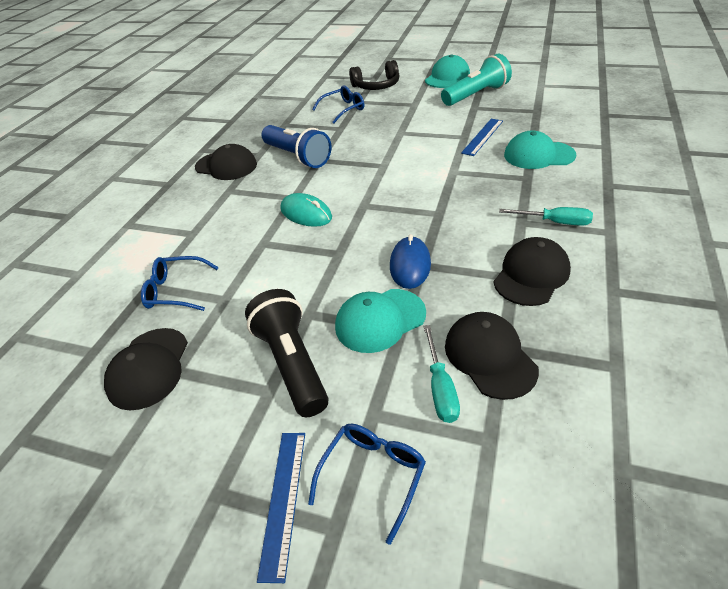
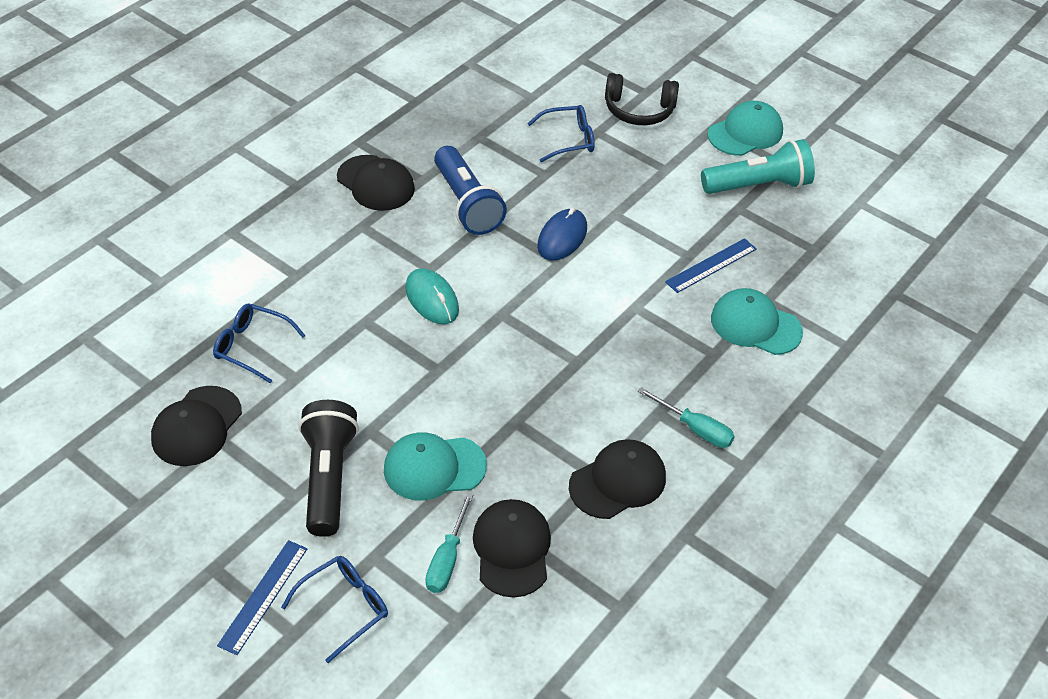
camera: 15 degrees right, 5 degrees up
blue mouse [390,234,431,289] -> blue mouse moved to [537,207,587,260]

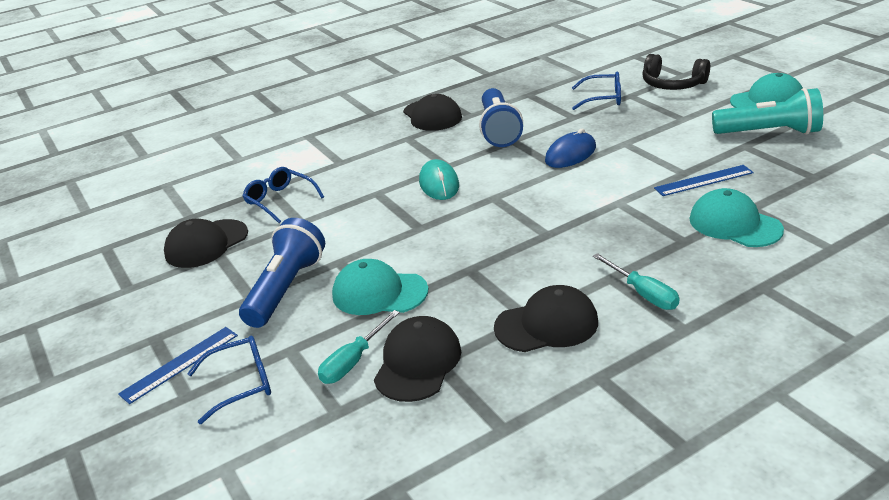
camera: 25 degrees right, 15 degrees down
black flashlight [298,400,359,537] -> blue flashlight [239,218,325,328]

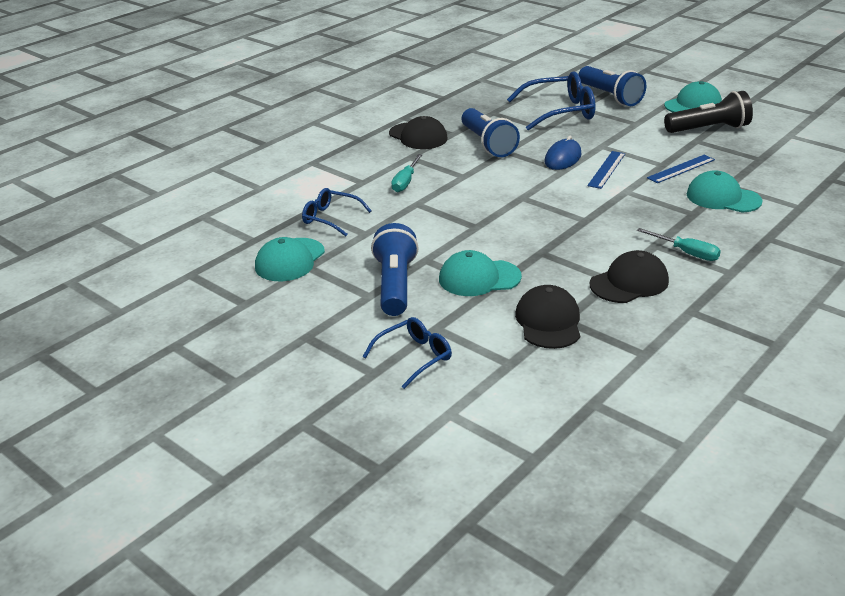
camera: 20 degrees left, 0 degrees up
blue ruler [118,327,238,404] -> blue ruler moved to [587,151,625,189]
black cap [164,219,248,268] -> turquoise cap [255,237,325,281]
turquoise screwdriver [318,310,400,384] -> turquoise screwdriver moved to [391,154,422,192]
turquoise mouse [419,159,459,200] -> none
blue glasses [572,72,621,110] -> blue glasses [507,72,595,131], size x1.68
black headphones [642,54,710,90] -> blue flashlight [578,66,646,106]
turquoise flashlight [712,88,823,135] -> black flashlight [664,91,753,133]

